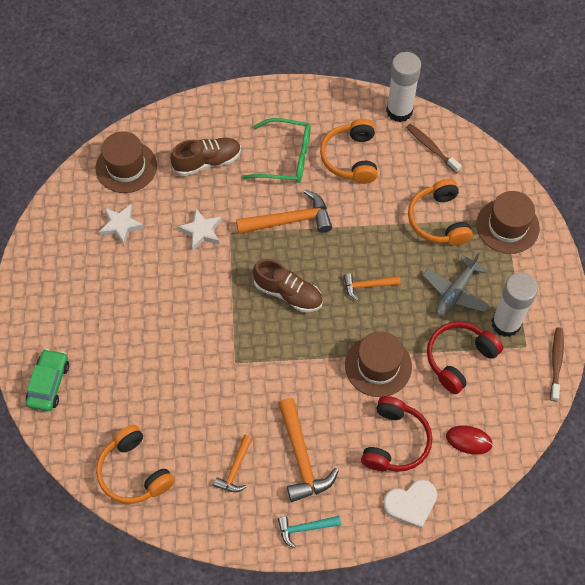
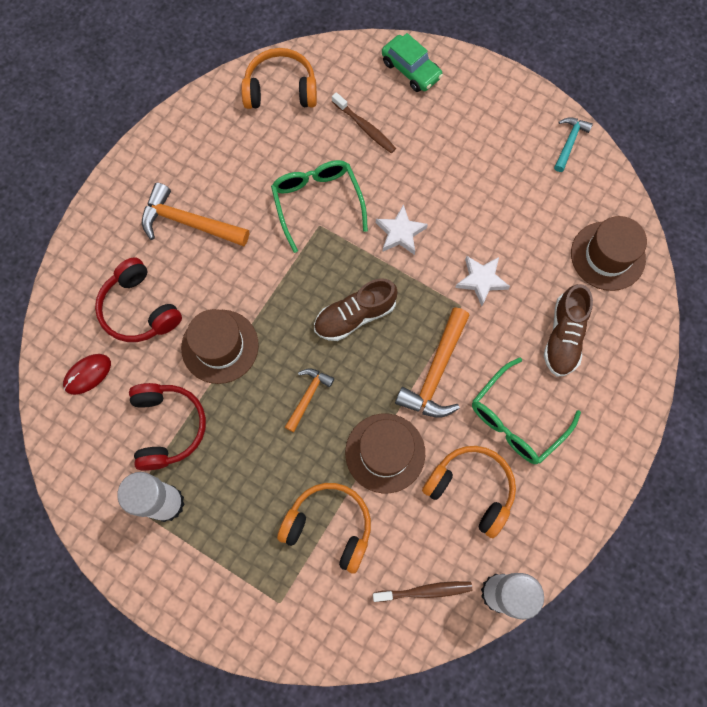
camera: 125 degrees right, 10 degrees up
white star [99,204,144,245] -> white star moved to [376,204,428,255]
orange hammer [214,435,253,492] -> none
turquoise hammer [278,516,341,548] -> turquoise hammer moved to [554,117,593,172]
white heart [383,480,437,529] -> none
grey plane [423,253,490,316] -> none
brown hat [476,191,540,254] -> brown hat moved to [345,414,425,493]
brown toothbrush [550,327,564,402] -> brown toothbrush moved to [332,92,396,153]
none -> green glasses [271,160,368,253]

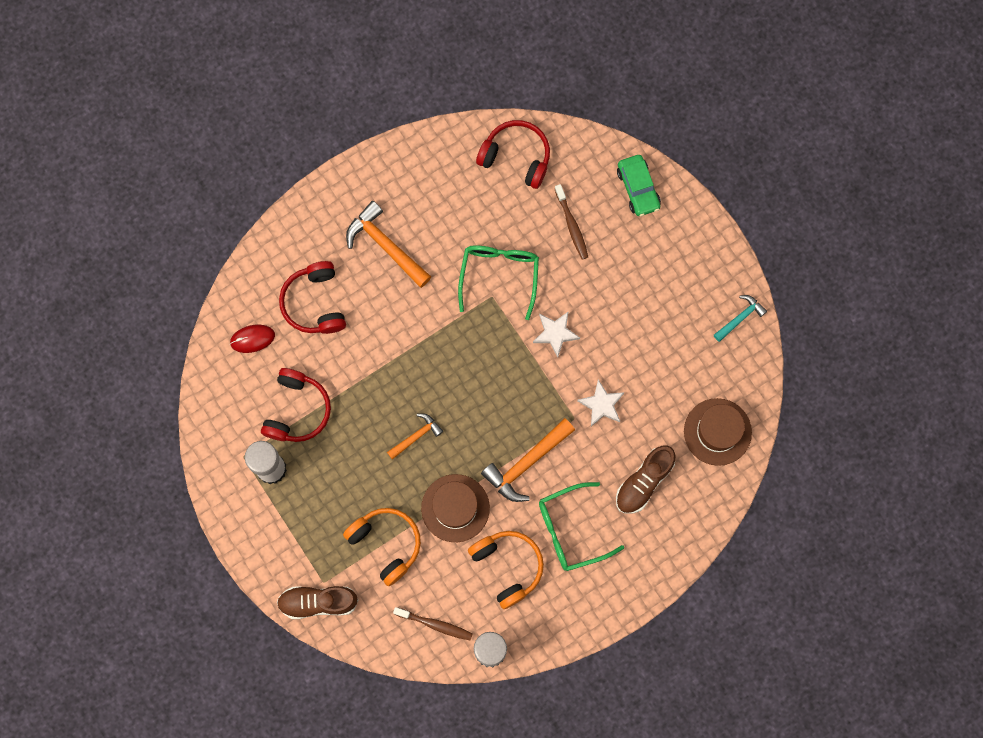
camera: 25 degrees right, 5 degrees up
brown hat [181,309,259,384] -> none
orange headphones [241,48,317,109] -> red headphones [476,120,550,189]
brown shoe [314,278,398,341] -> brown shoe moved to [277,586,358,619]

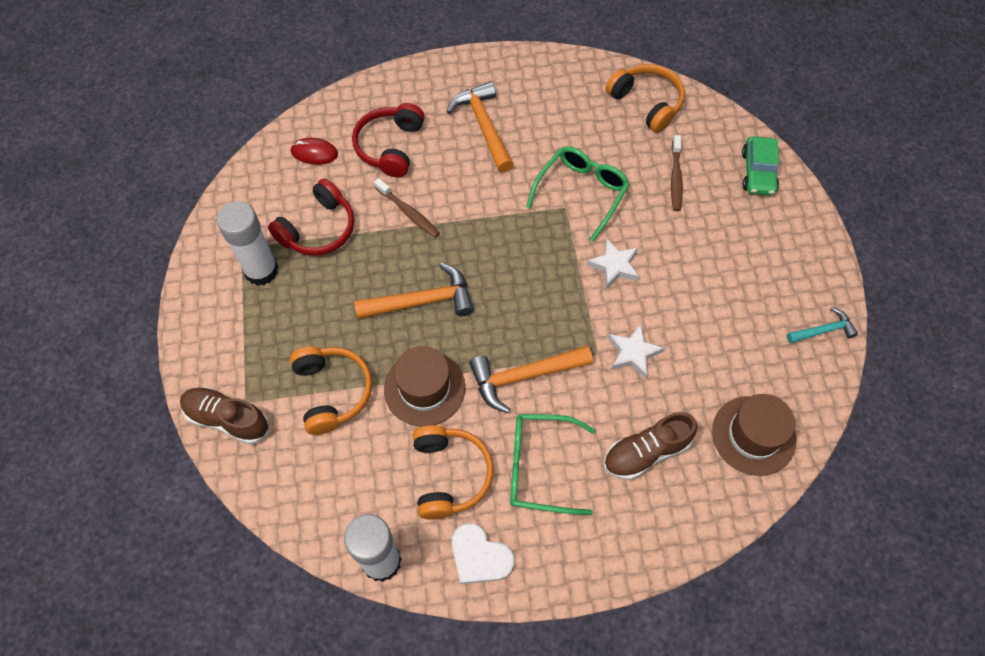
camera: 25 degrees right, 15 degrees down
orange hammer [387,413,443,460] -> orange hammer [354,263,474,319], size x1.72
brown toothbrush [393,607,473,640] -> brown toothbrush moved to [374,178,440,238]
red headphones [476,120,550,189] -> orange headphones [606,64,685,133]
none -> white heart [451,523,514,584]

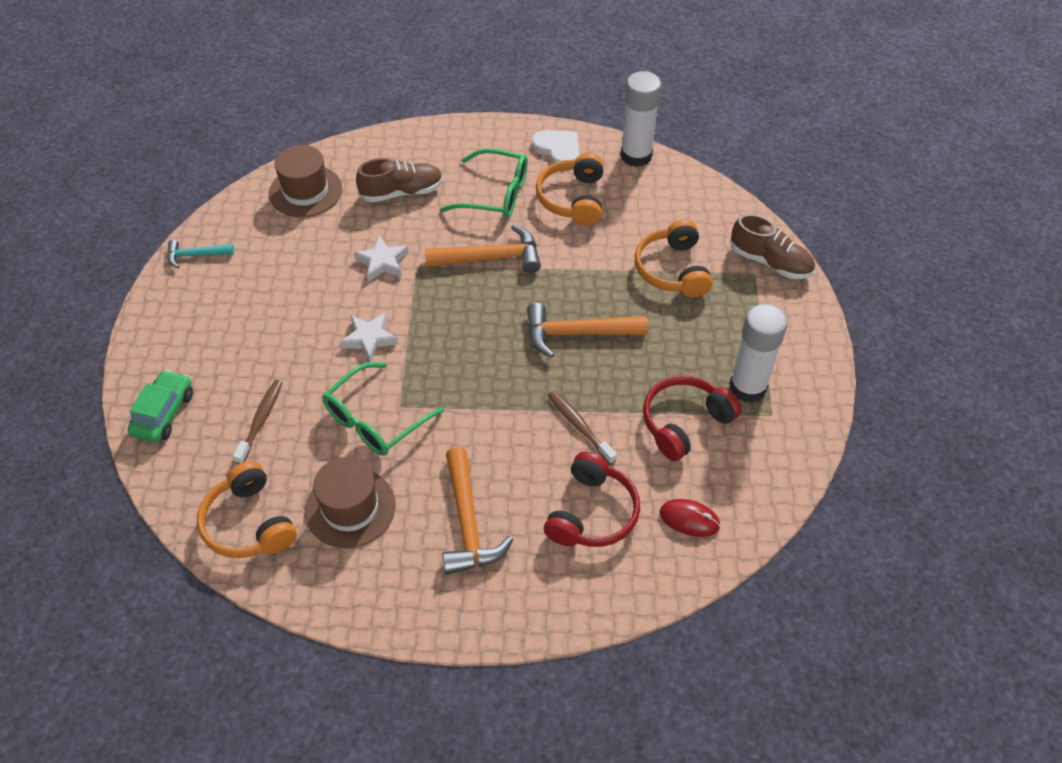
camera: 170 degrees left, 10 degrees down
brown hat [384,346,465,427] -> brown hat moved to [305,457,396,548]

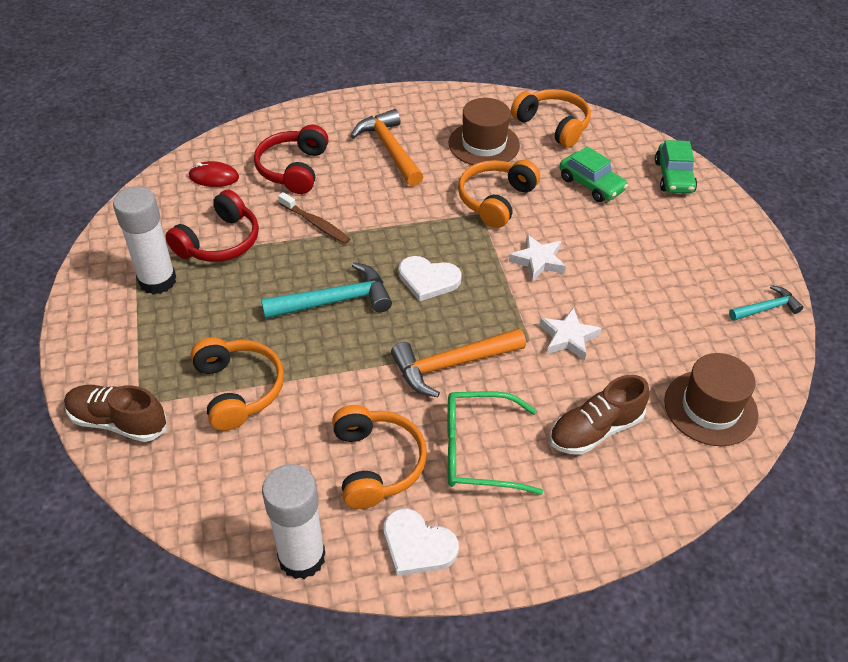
camera: 165 degrees right, 5 degrees down
brown toothbrush [233,380,282,464] -> green car [560,146,628,202]
green glasses [322,362,444,456] -> orange headphones [458,160,540,228]
orange hammer [527,303,648,358] -> turquoise hammer [261,262,392,319]
none -> white heart [398,256,462,301]

